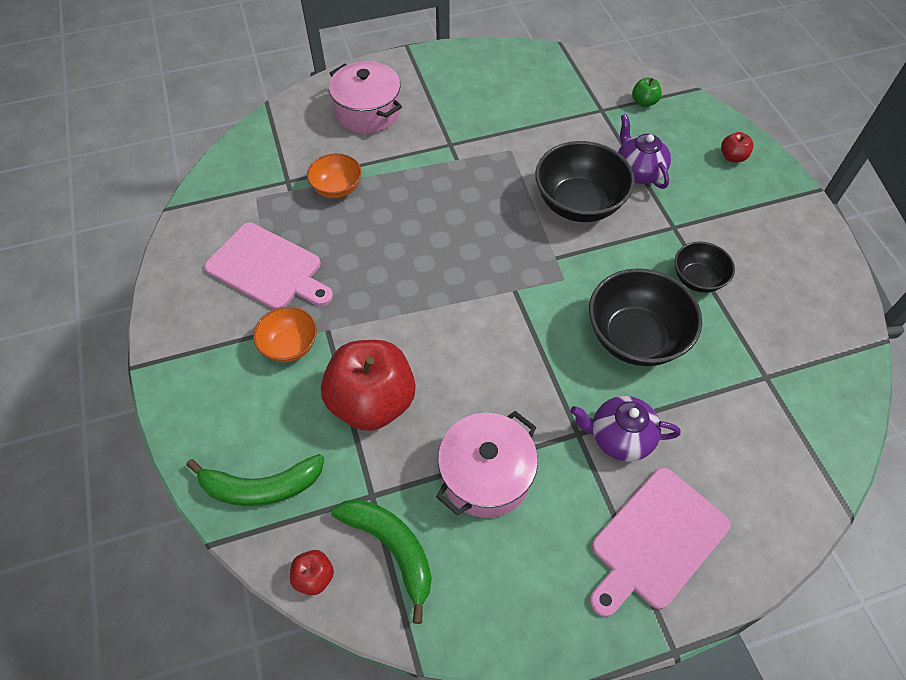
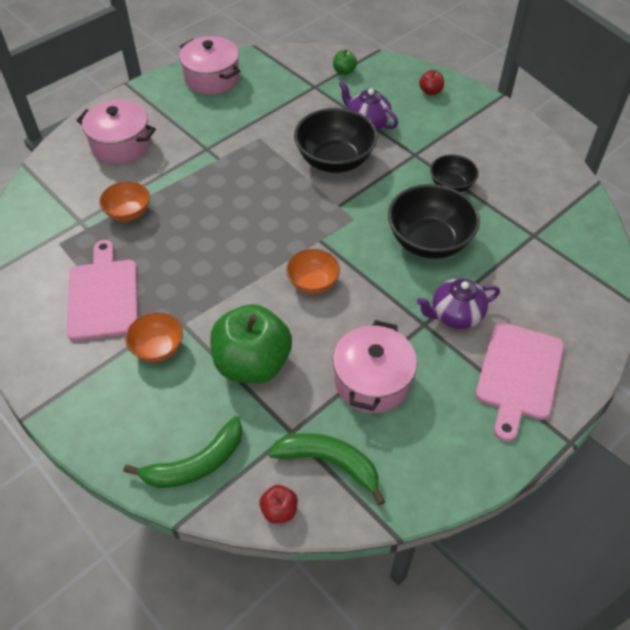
camera: 25 degrees left, 5 degrees down
pink cutting board [204,223,333,309] -> pink cutting board turned 105 degrees counterclockwise [67,240,138,341]
red apple [321,340,416,431] -> green apple [210,304,292,384]
none -> pink pot [179,36,240,95]
none -> orange bowl [286,249,340,294]

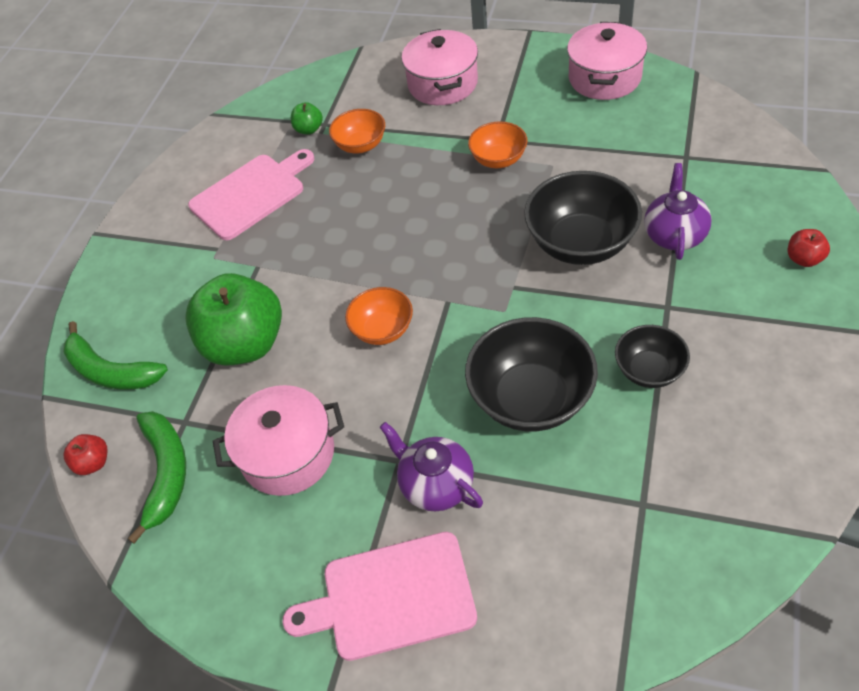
camera: 65 degrees right, 0 degrees up
orange bowl [125,312,183,362] -> orange bowl moved to [468,121,527,168]
green apple [333,50,357,75] -> green apple moved to [291,102,323,134]

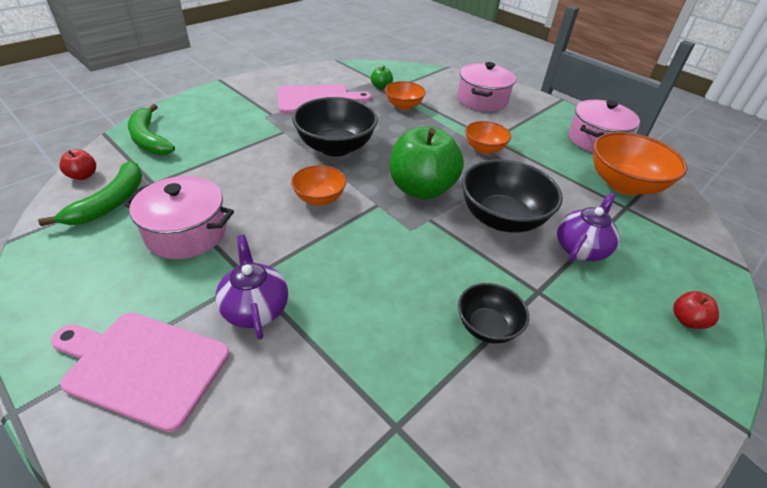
camera: 20 degrees right, 10 degrees down
green apple [185,273,282,366] -> green apple moved to [390,127,464,200]
black bowl [465,317,598,431] -> black bowl moved to [292,97,378,157]
none -> orange bowl [593,132,687,195]

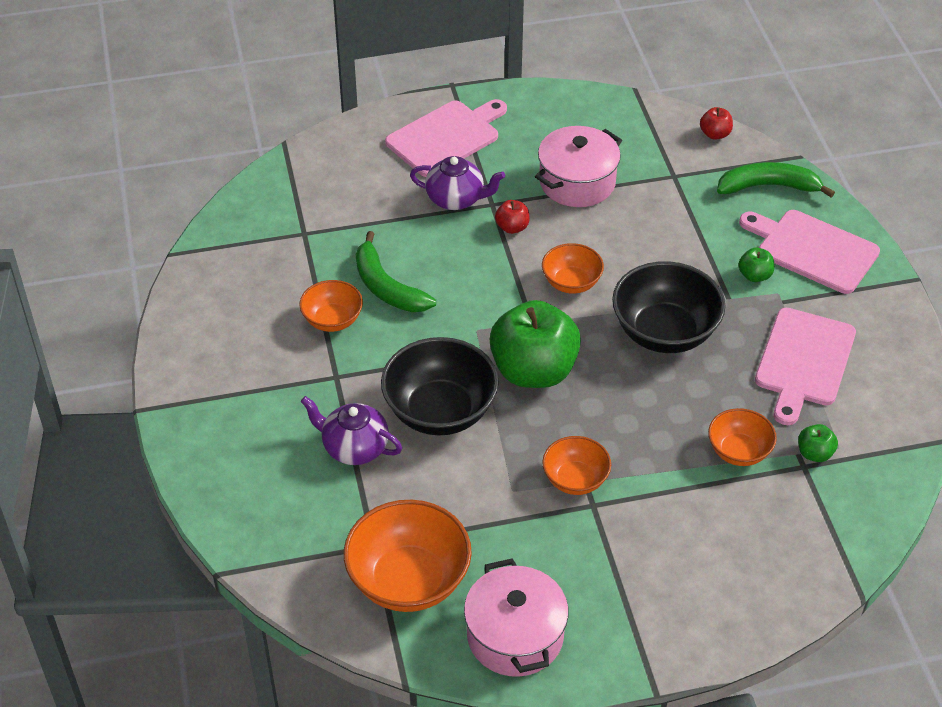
camera: 125 degrees right, 5 degrees up
green banana [38,161,142,226] -> green banana moved to [356,231,436,312]
pink pot [457,62,516,112] -> none
black bowl [458,283,529,344] -> orange bowl [299,280,363,332]
purple teapot [557,193,619,262] -> purple teapot turned 135 degrees clockwise [301,396,402,465]
red apple [673,291,719,329] -> red apple moved to [495,200,530,234]
none -> green apple [738,248,774,282]
none -> pink cutting board [739,210,880,294]

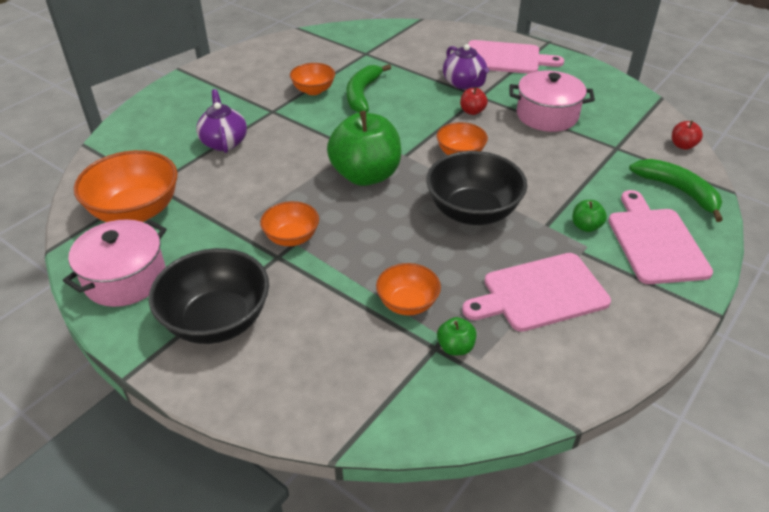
camera: 50 degrees right, 5 degrees down
black bowl [381,337,499,435] -> black bowl moved to [149,248,269,344]

